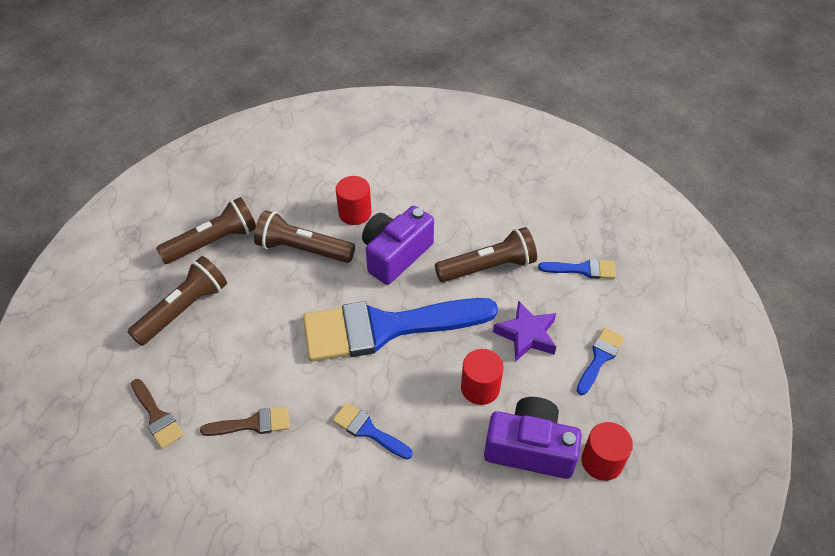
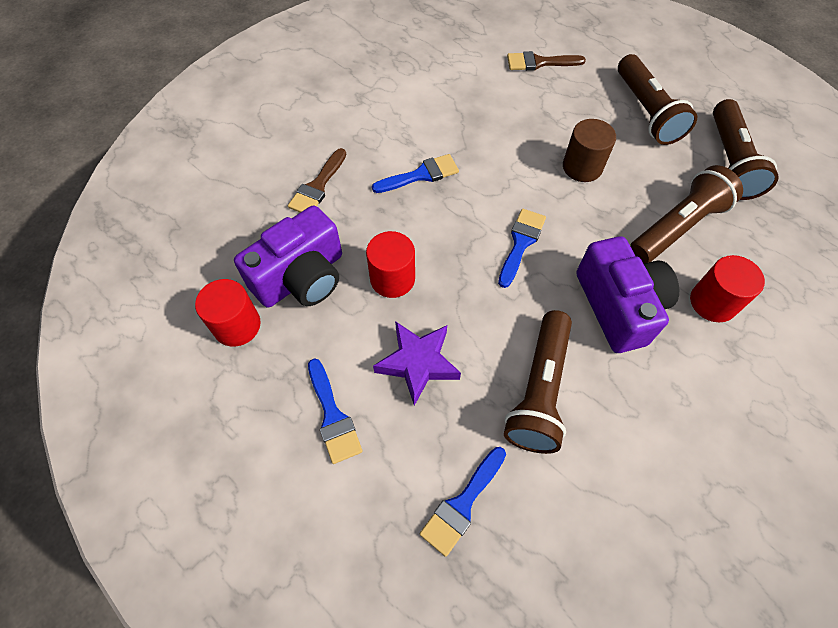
camera: 125 degrees right, 10 degrees up
brown brush [200,406,290,436] -> brown brush moved to [288,148,346,213]
blue brush [303,298,498,362] -> blue brush [498,209,546,288], size x0.41
none -> brown cylinder [563,119,616,182]

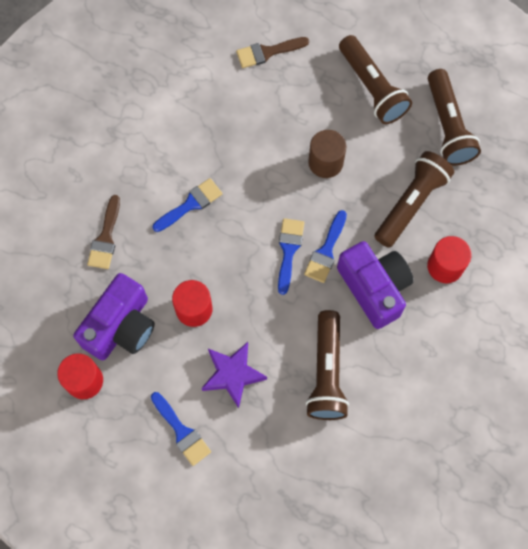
camera: 15 degrees left, 10 degrees up
blue brush [420,447,506,557] -> blue brush moved to [304,210,347,283]

